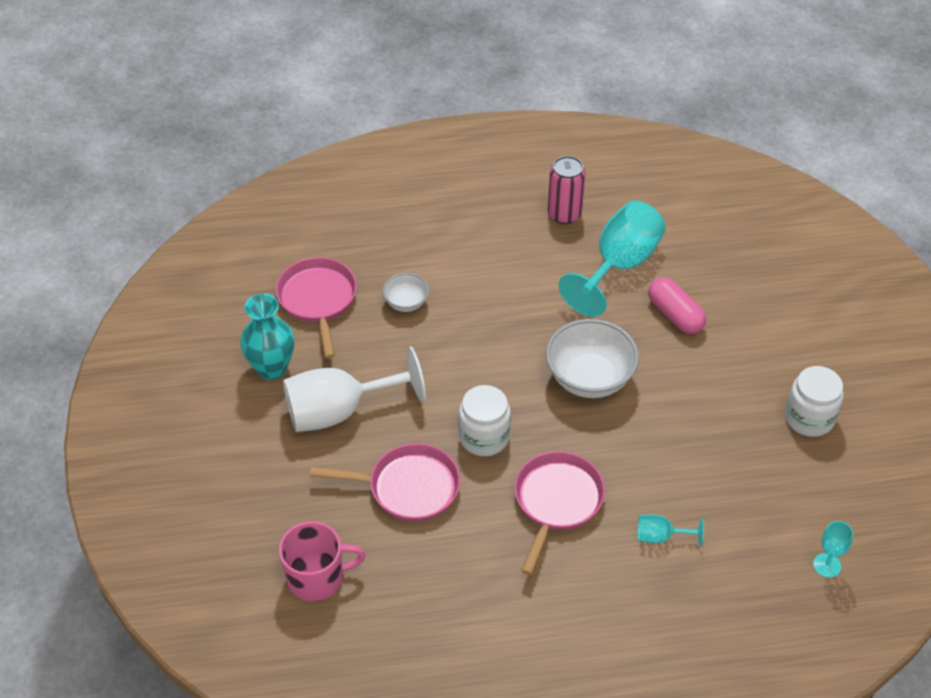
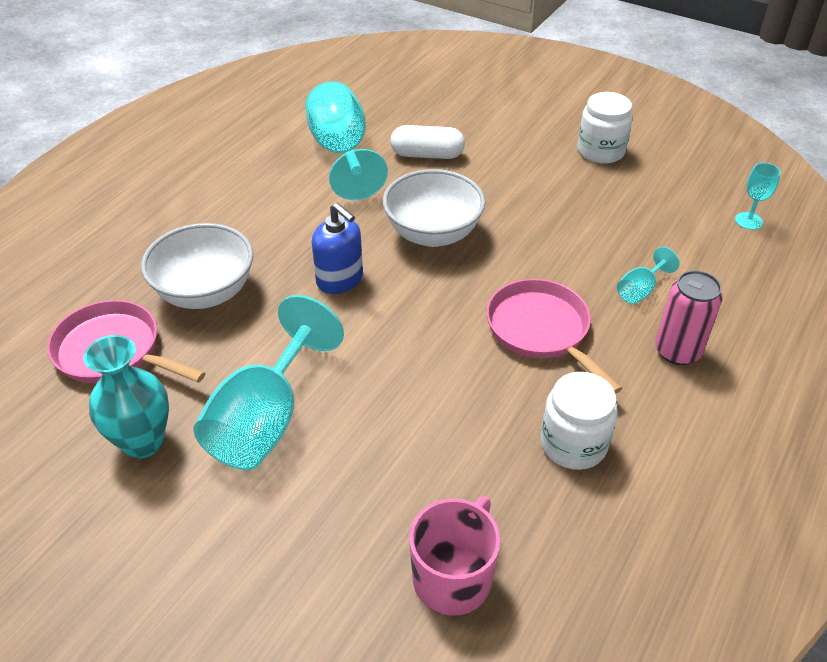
camera: 50 degrees left, 5 degrees down
white goblet [283,347,426,432] -> turquoise goblet [193,295,344,471]
pink pan [310,443,460,522] -> none
white bowl [383,273,429,312] -> white bowl [141,223,253,309], size x1.89
white jar [459,385,511,456] -> white jar moved to [540,372,618,470]
pink can [548,156,586,224] -> pink can moved to [655,270,723,365]
pink capsule [648,277,706,334] -> white capsule [390,125,465,159]
none -> blue soap dispenser [312,203,363,294]

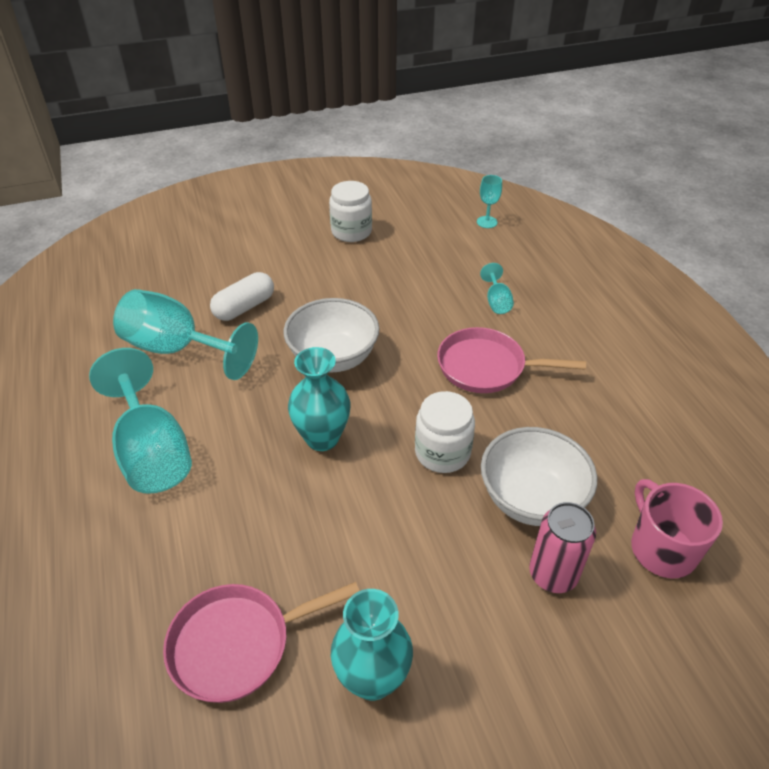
camera: 50 degrees left, 0 degrees up
white bowl [141,223,253,309] -> white bowl moved to [481,427,597,526]
turquoise goblet [193,295,344,471] -> turquoise goblet moved to [89,348,192,494]
blue soap dispenser [312,203,363,294] -> turquoise vase [288,347,350,451]
white jar [540,372,618,470] -> white jar moved to [415,391,475,473]
pink can [655,270,723,365] -> pink can moved to [529,502,596,593]

